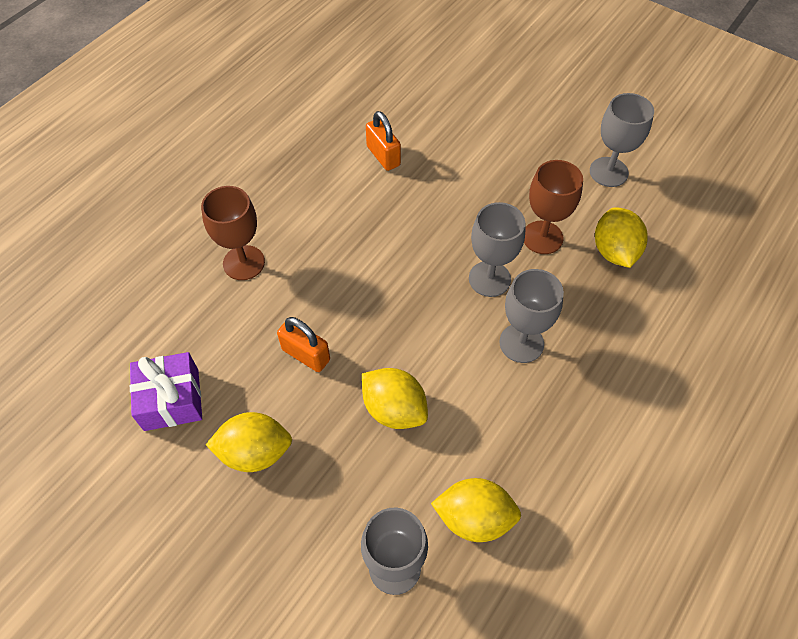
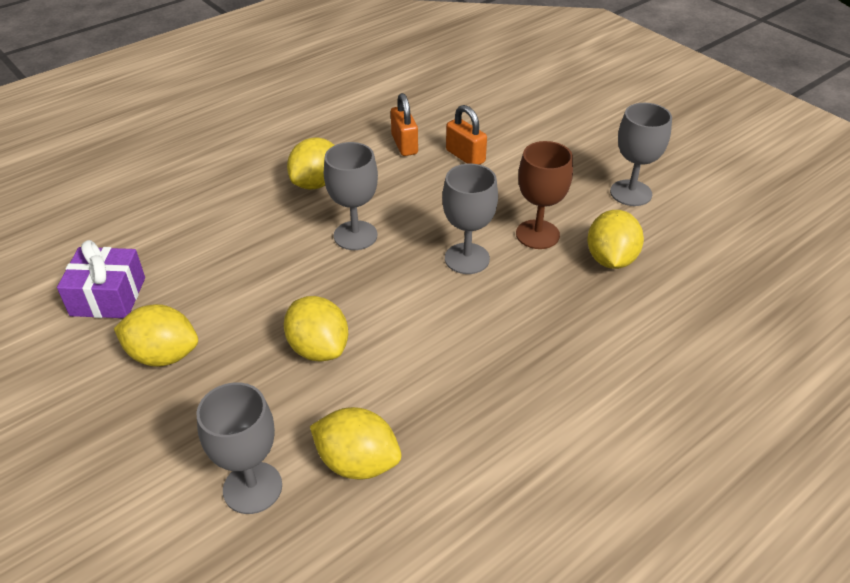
camera: 15 degrees right, 15 degrees down
brown goblet [201,186,265,280] -> none
orange padlock [277,317,330,372] -> orange padlock moved to [446,105,487,165]
grey goblet [499,269,564,363] -> grey goblet moved to [324,142,378,250]
none -> yellow lemon [287,137,335,190]

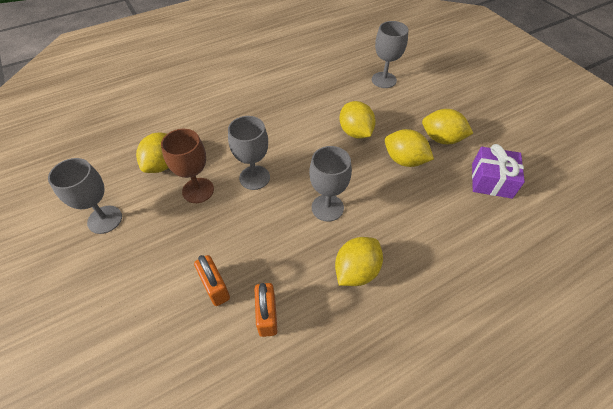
camera: 170 degrees left, 10 degrees up
yellow lemon [310,407,401,479] -> yellow lemon moved to [385,129,434,167]

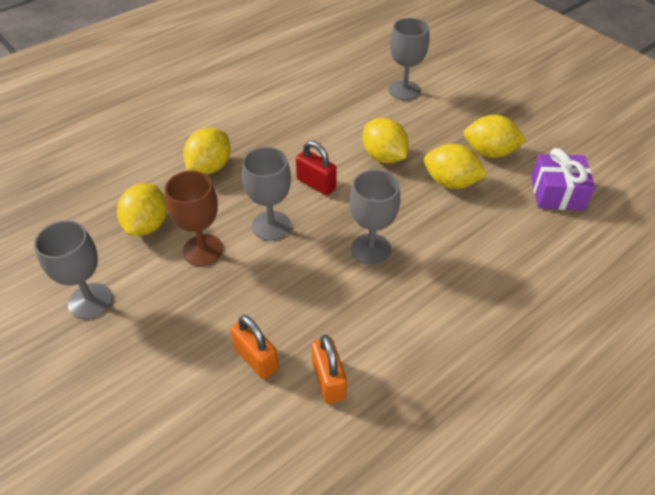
camera: 10 degrees left, 5 degrees down
yellow lemon [335,237,383,286] -> yellow lemon moved to [183,128,231,174]
none -> red padlock [296,141,337,195]

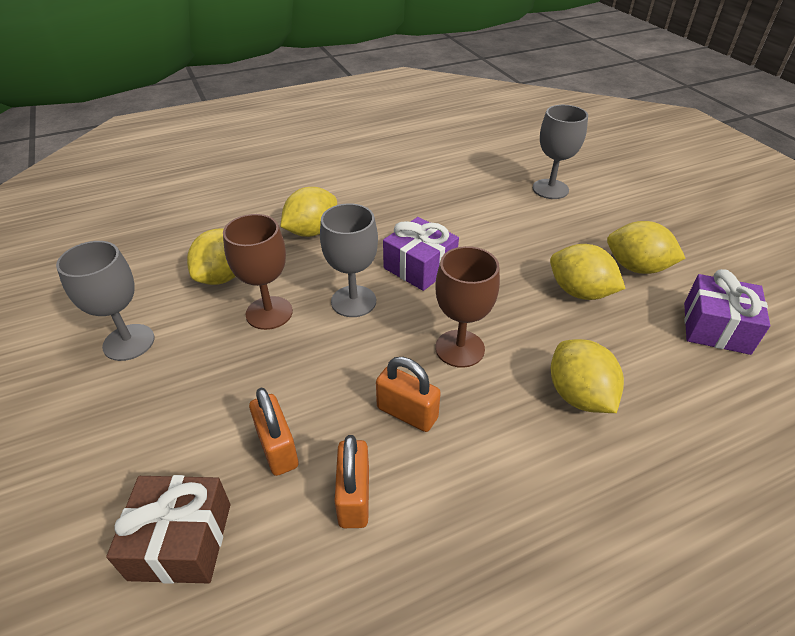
camera: 15 degrees right, 5 degrees down
red padlock [296,141,337,195] -> purple gift [383,217,459,291]
grey goblet [350,170,400,265] -> brown goblet [435,246,500,368]
yellow lemon [362,118,409,163] -> yellow lemon moved to [551,339,624,413]
none -> brown gift [106,475,230,584]
none -> orange padlock [376,357,441,432]

